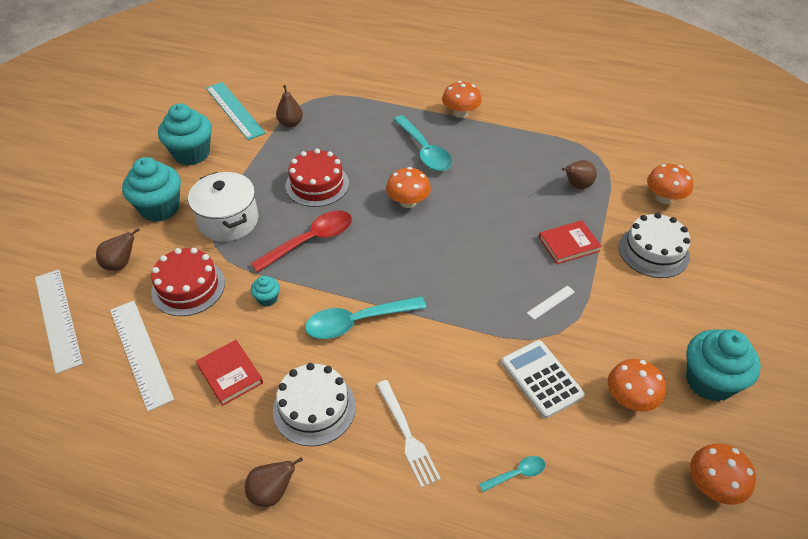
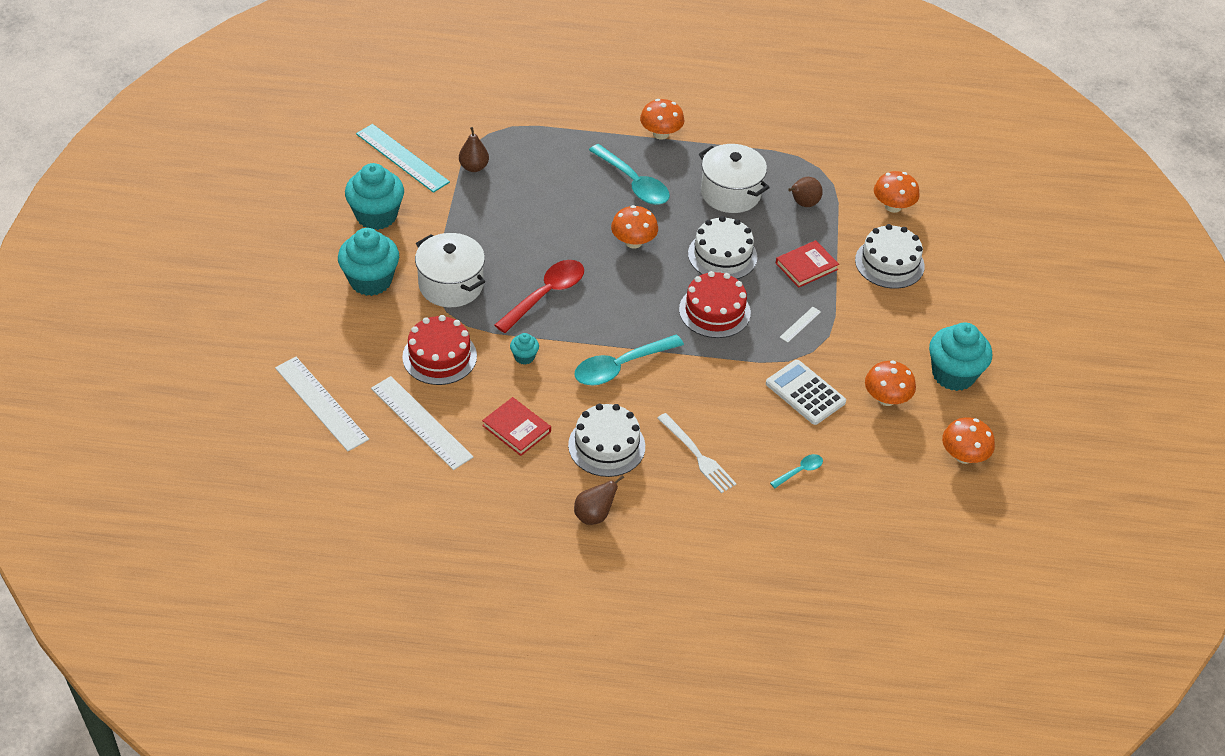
camera: 15 degrees left, 0 degrees up
brown pear [96,228,140,271] -> none
red cake [286,149,349,207] -> red cake moved to [679,271,751,338]
none -> white cake [688,216,757,279]
none -> white pot [699,144,770,213]

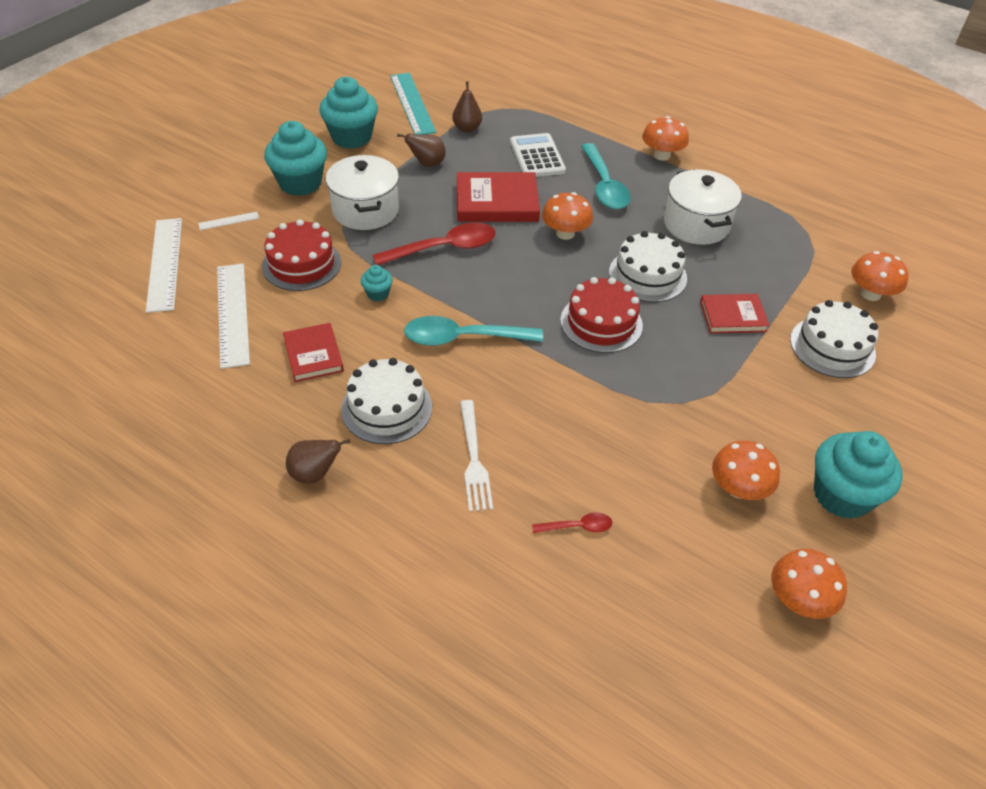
camera: 30 degrees right, 0 degrees up
white calculator [766,360,846,425] -> white calculator moved to [510,133,566,177]
turquoise spoon [770,454,823,488] -> red spoon [532,512,612,533]
white ruler [780,307,821,342] -> white ruler moved to [198,212,259,230]
brown pear [788,177,823,207] -> brown pear moved to [397,134,446,167]
none -> red book [457,172,540,222]

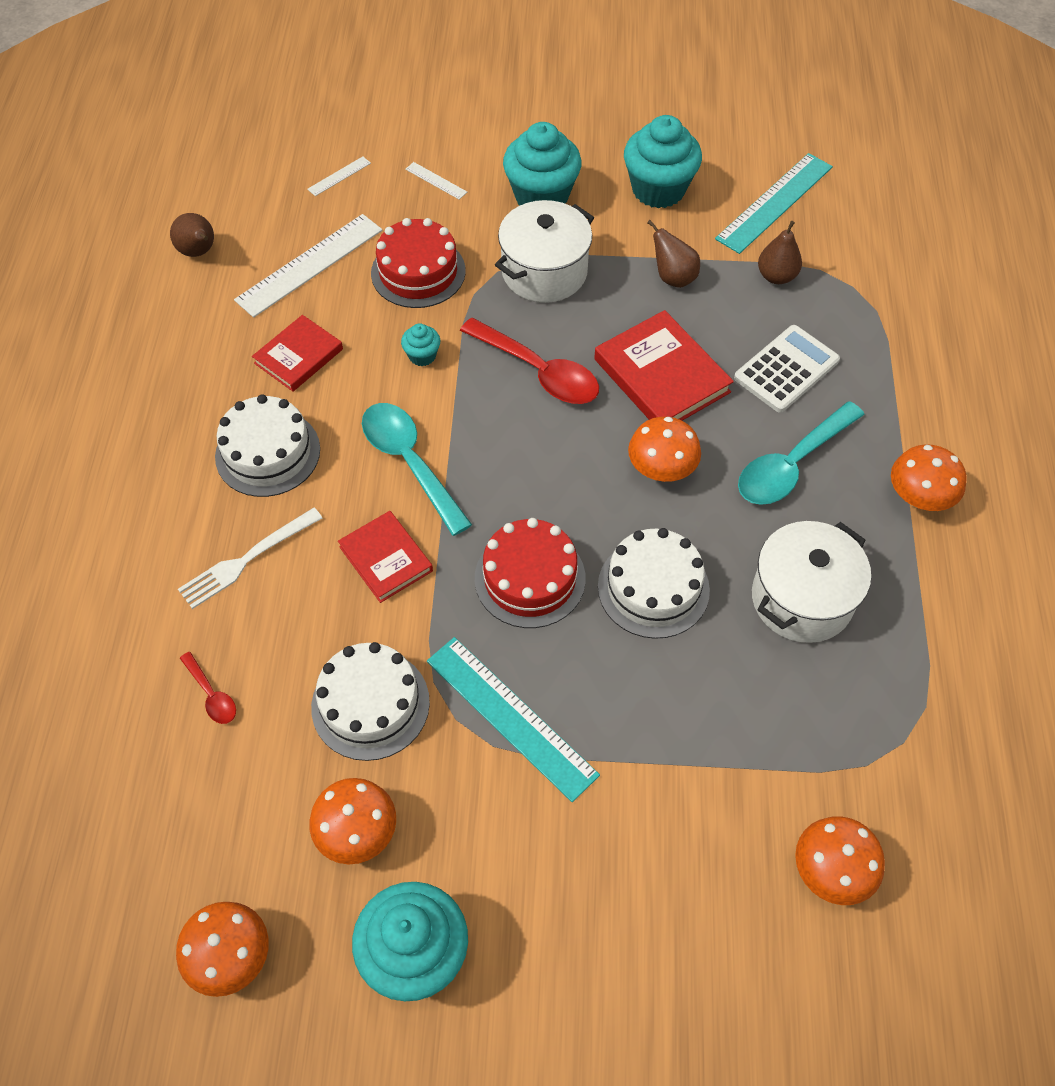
camera: 60 degrees right, 10 degrees up
white ruler [146,218,182,313] -> white ruler [307,156,371,196], size x0.44
brown pear [286,439,350,484] -> brown pear moved to [170,213,214,257]
red book [700,294,770,334] -> red book moved to [338,511,433,603]
white cake [790,300,878,378] -> white cake moved to [311,642,430,761]
none -> turquoise ruler [427,637,600,802]

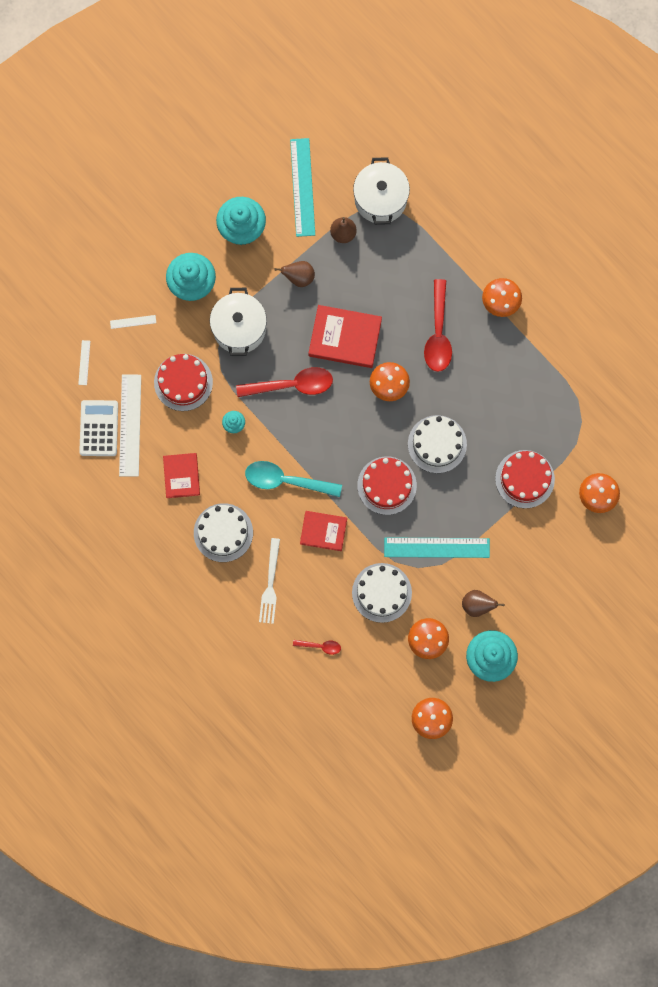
camera: 45 degrees left, 20 degrees up
brown pear [170,213,214,257] -> brown pear moved to [462,590,504,617]
white calculator [734,325,840,413] -> white calculator moved to [79,400,118,456]
turquoise spoon [738,401,865,505] -> red spoon [424,279,452,372]
white pot [752,521,871,643] -> white pot moved to [353,157,410,225]
none -> red cake [495,450,555,508]

